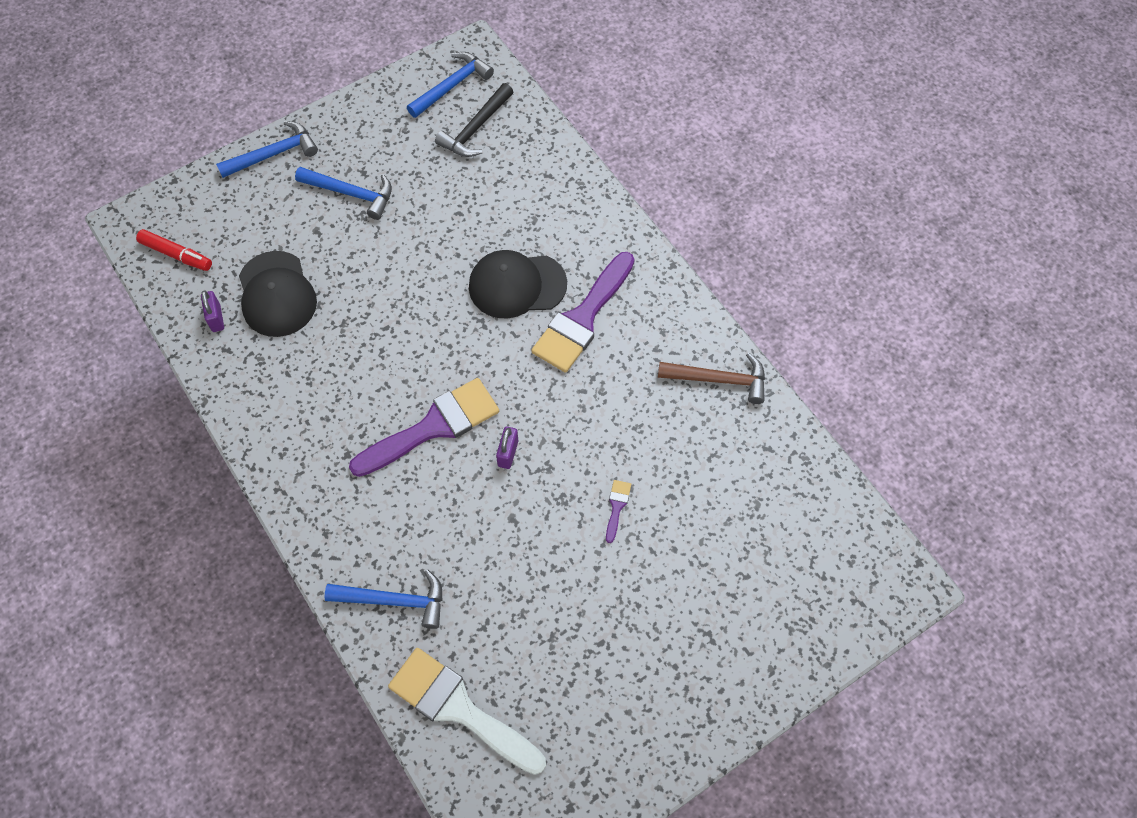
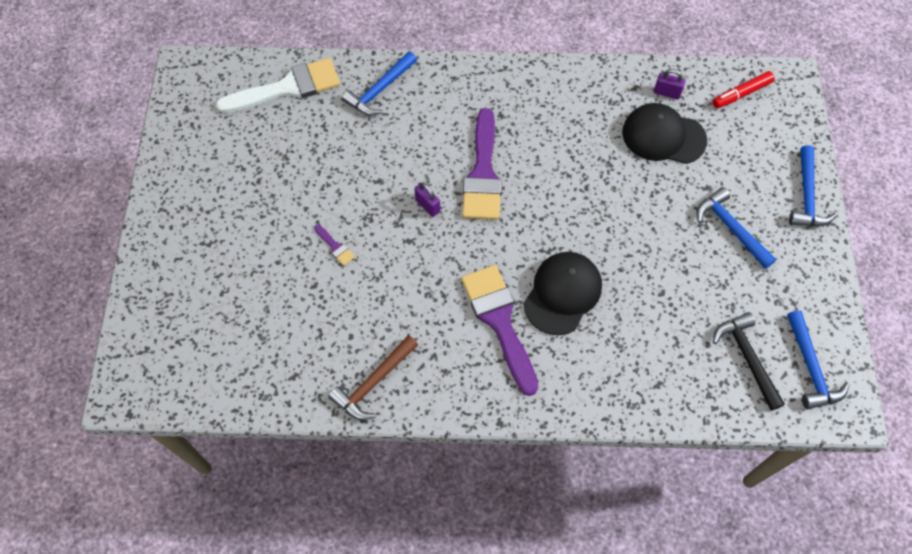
camera: 125 degrees right, 0 degrees up
blue hammer [295,167,392,220] -> blue hammer turned 90 degrees clockwise [697,187,776,269]

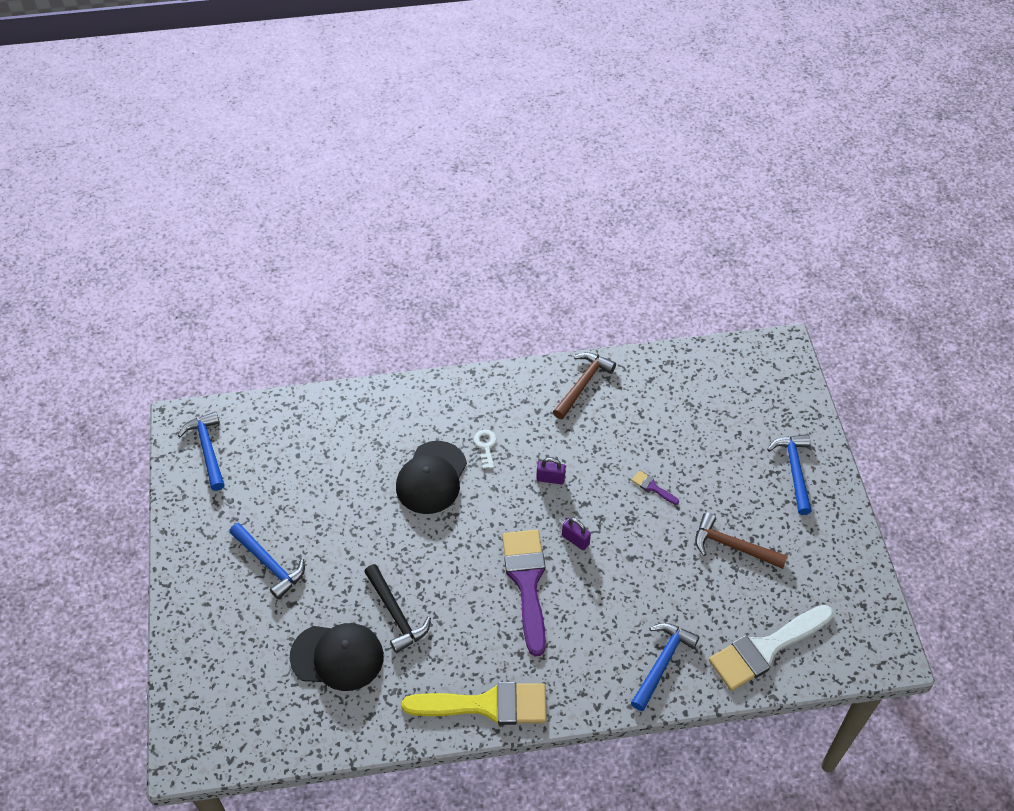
camera: 170 degrees right, 10 degrees down
purple brush [461,265,538,396] -> white key [474,430,496,469]
purple padlock [654,69,685,99] -> purple padlock moved to [536,458,566,485]
red marker [712,71,775,108] -> none
black hammer [713,312,785,411] -> black hammer moved to [364,564,431,653]
blue hammer [789,145,837,226] -> blue hammer moved to [767,434,812,515]
none -> yellow brush [402,682,547,725]
none -> brown hammer [695,512,788,569]

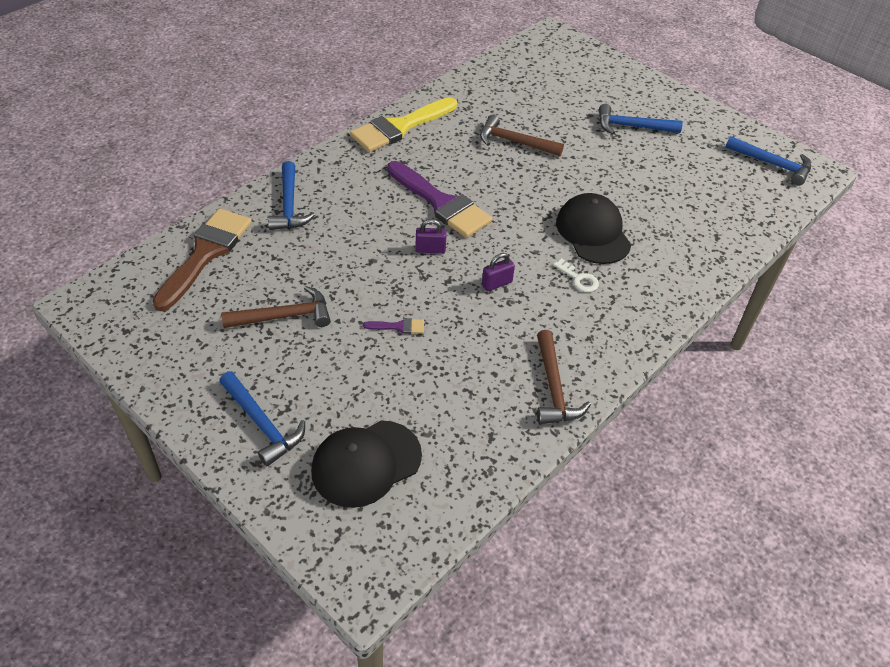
camera: 140 degrees right, 5 degrees down
black cap [290,623,384,691] -> black cap moved to [311,420,422,508]
black hammer [364,564,431,653] -> brown hammer [480,115,564,156]
white brush [709,605,834,691] -> brown brush [152,208,252,311]

